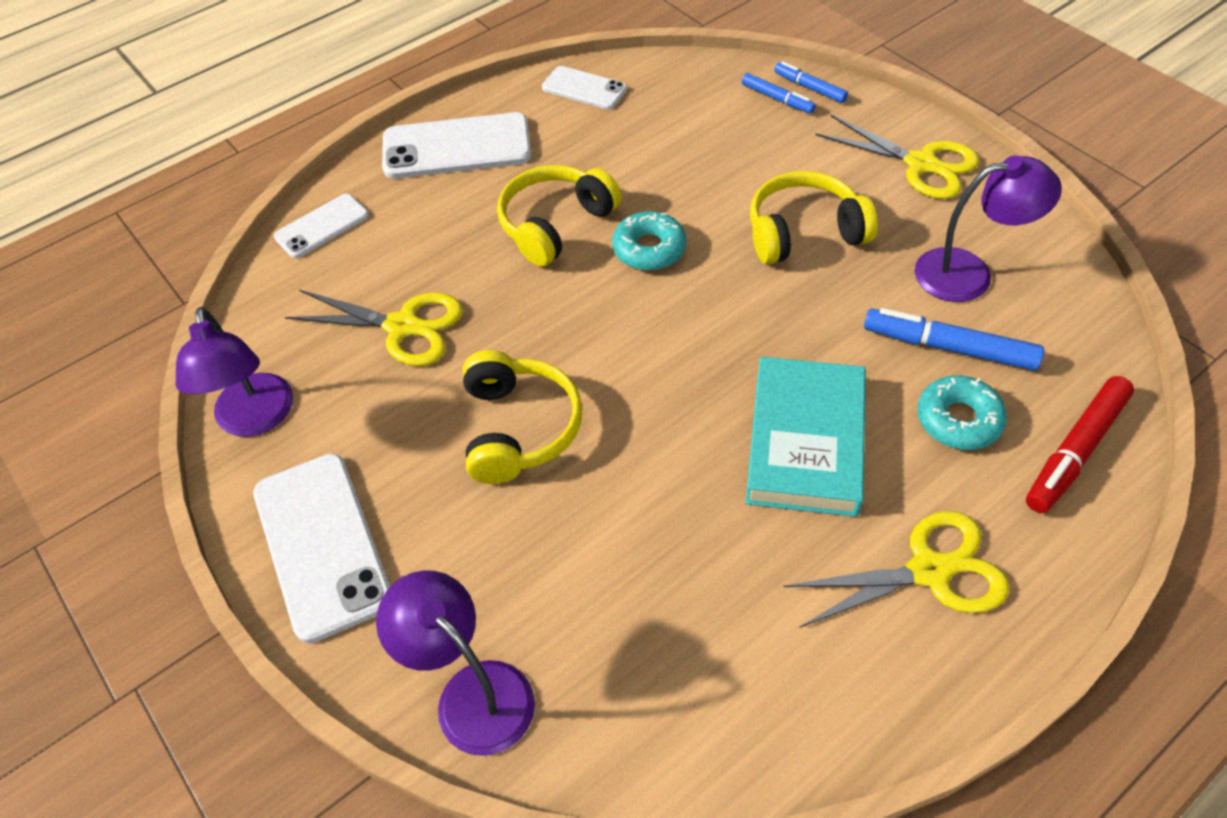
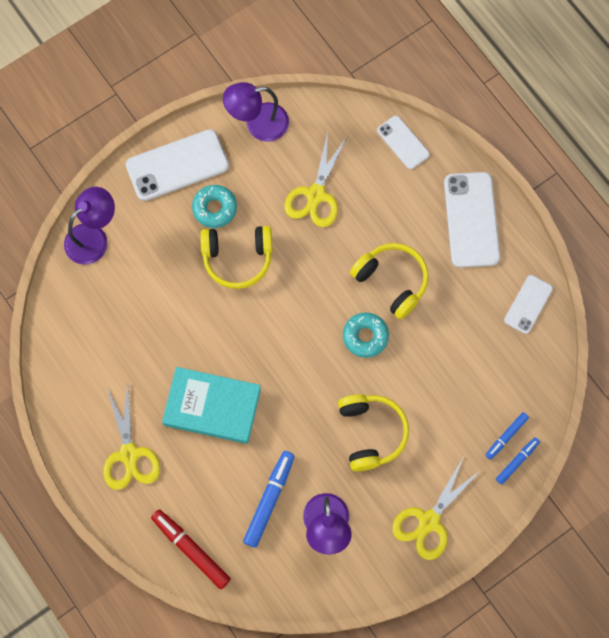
camera: 90 degrees right, 20 degrees up
turquoise donut [917,376,1007,450] -> turquoise donut moved to [192,185,237,228]

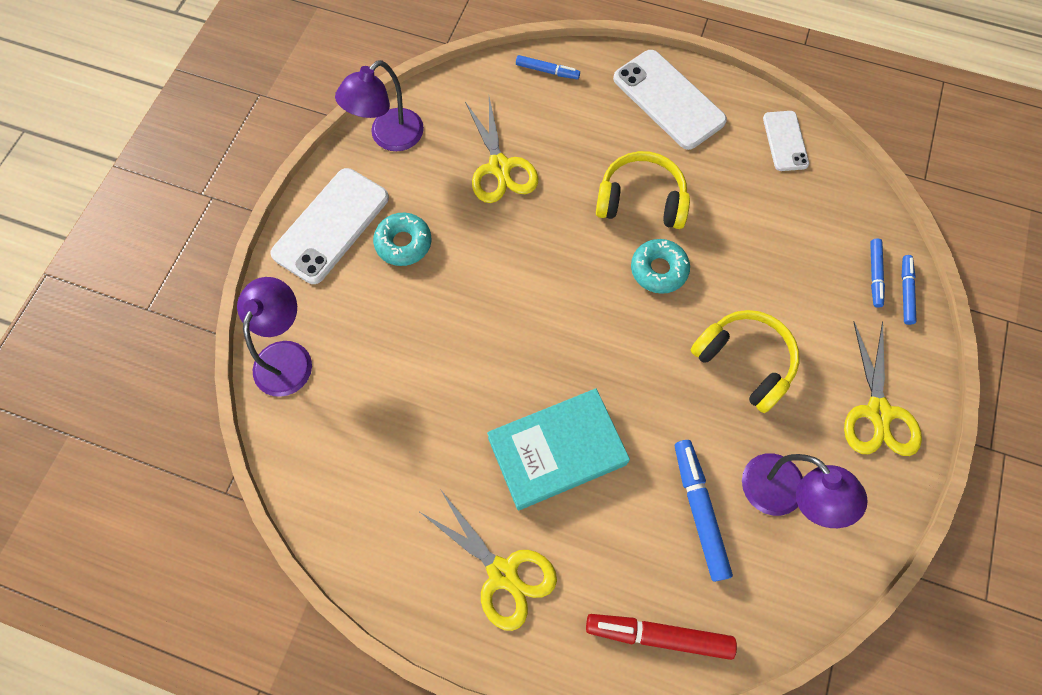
camera: 35 degrees left, 5 degrees down
yellow headphones [200,226,272,289] -> none
white phone [377,115,430,169] -> blue marker [516,55,580,79]

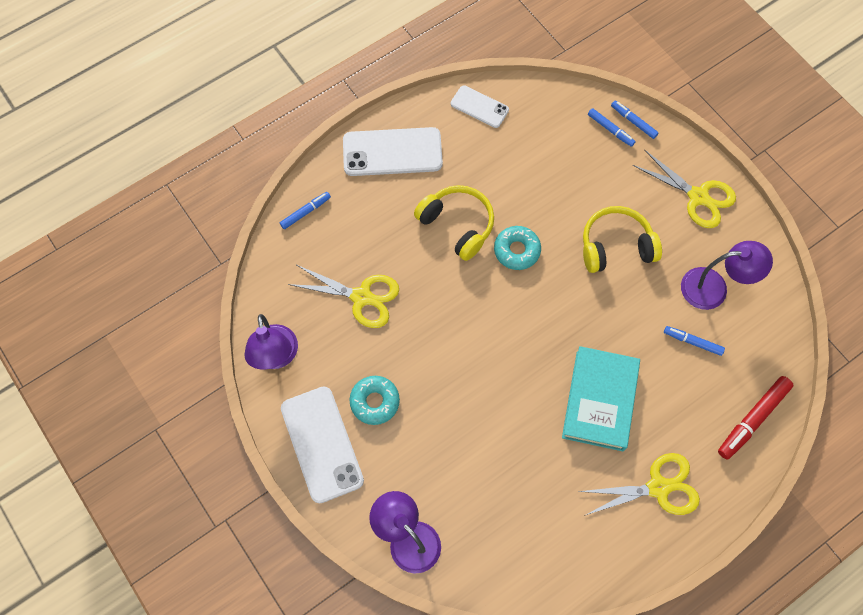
camera: 55 degrees left, 0 degrees up
yellow headphones [596,151,690,229] -> yellow headphones turned 90 degrees clockwise [414,185,494,261]
blue marker [675,440,733,582] -> blue marker [664,326,725,356], size x0.59

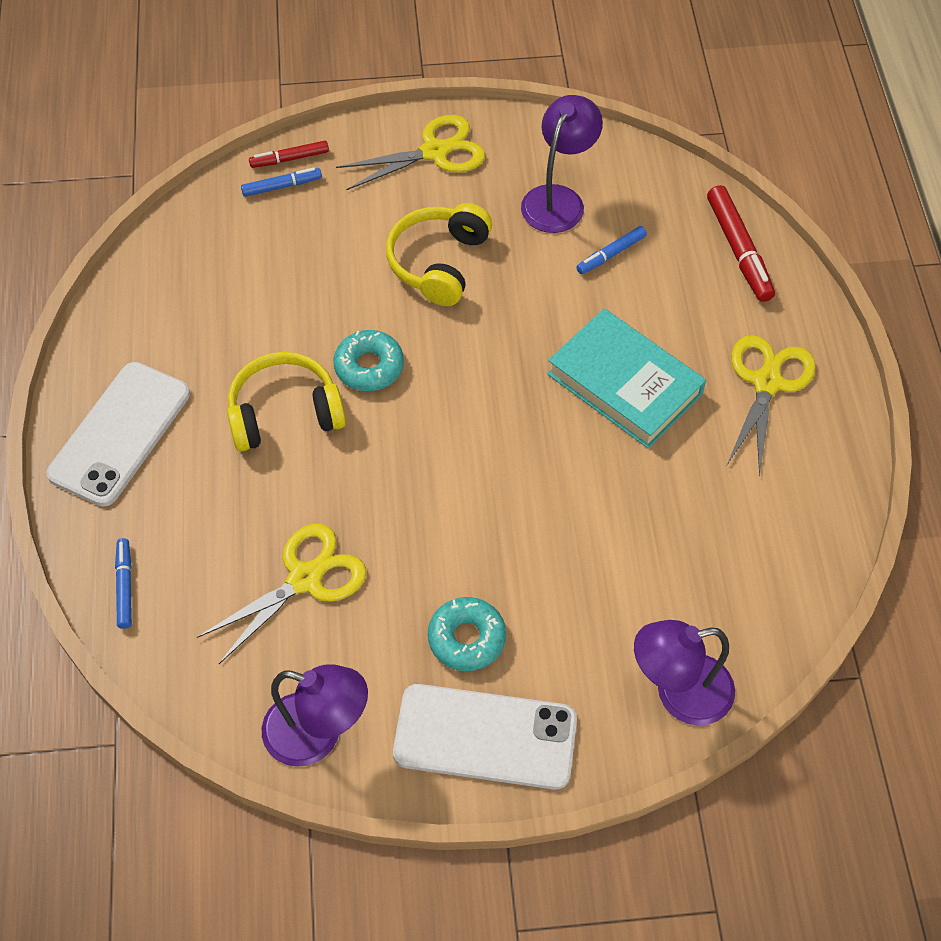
camera: 60 degrees left, 10 degrees down
white phone [451,85,509,128] -> none
blue marker [611,100,658,139] -> red marker [249,141,329,168]

